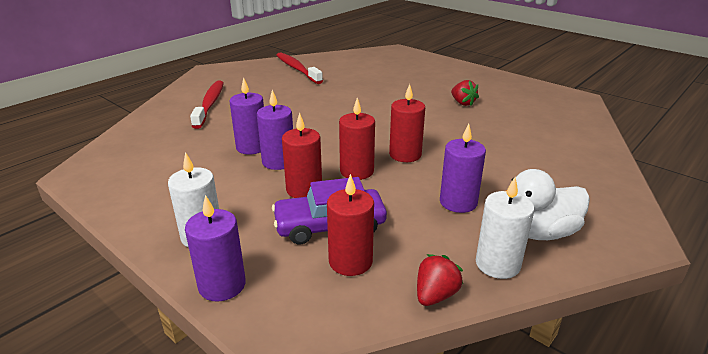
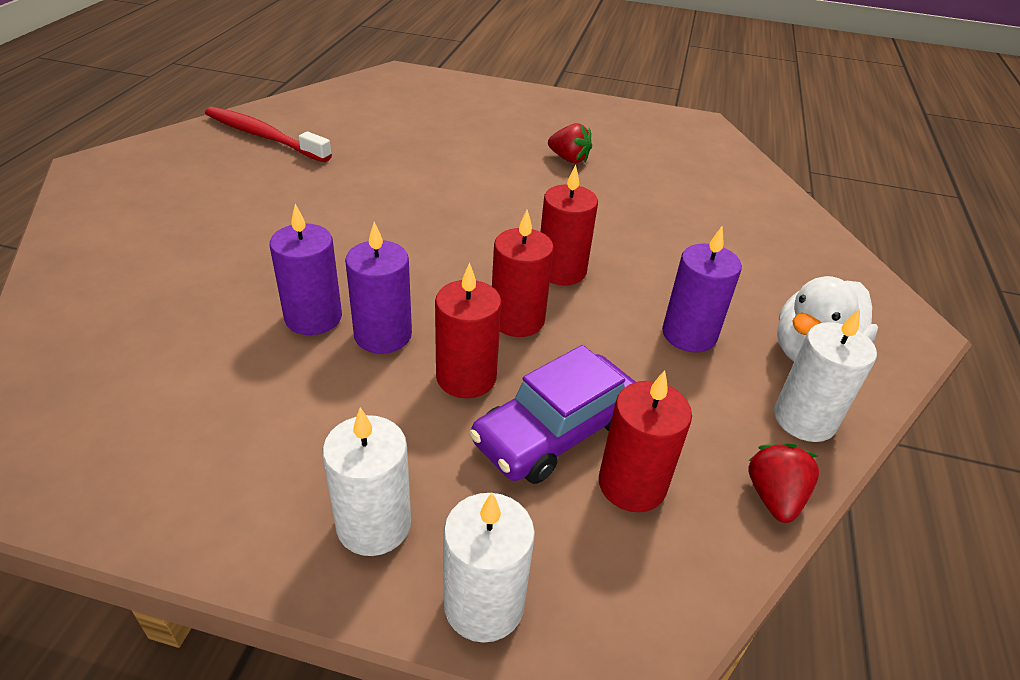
camera: 30 degrees left, 10 degrees up
purple candle [185,195,246,302] -> white candle [443,493,535,643]
red toothbrush [190,80,224,129] -> none

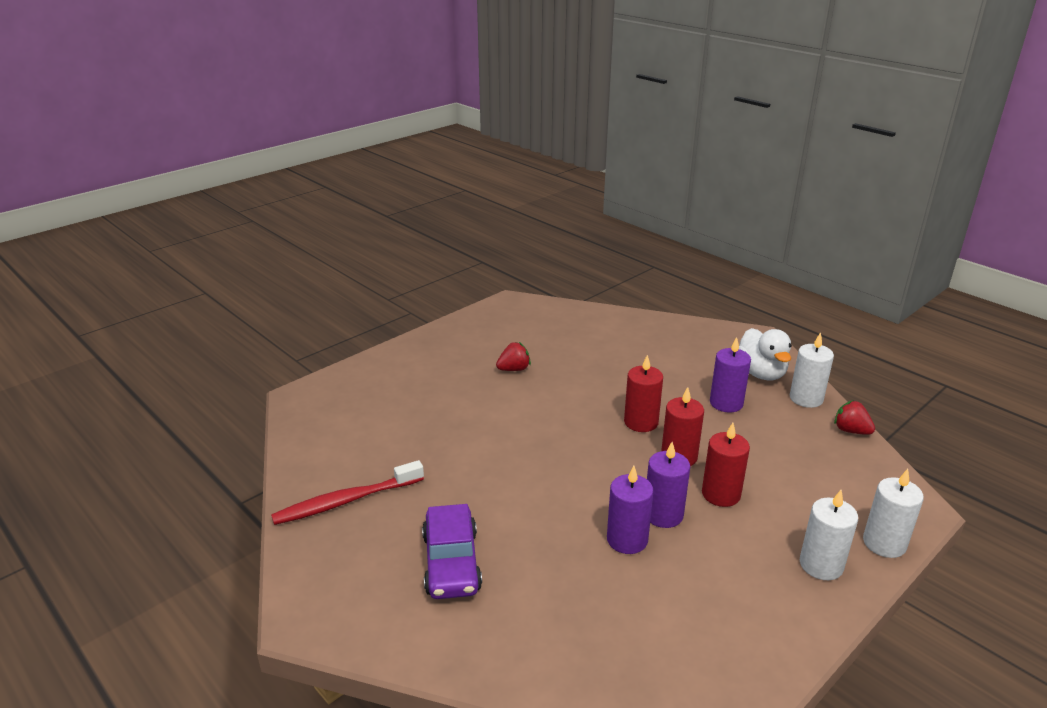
camera: 55 degrees left, 10 degrees down
purple car [470,345,635,484] -> purple car moved to [422,504,482,599]
red candle [599,370,692,512] -> none

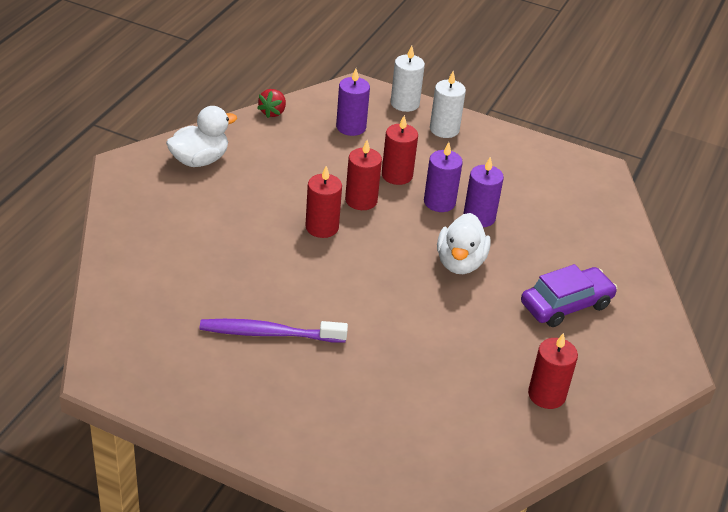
camera: 115 degrees left, 10 degrees up
red toothbrush [271,460,424,525] -> red candle [528,333,578,409]
red strawberry [496,342,531,371] -> purple toothbrush [200,319,348,343]
purple candle [710,337,751,413] -> purple candle moved to [336,69,370,136]
white candle [790,332,834,408] -> none
none -> white duck [437,213,491,274]

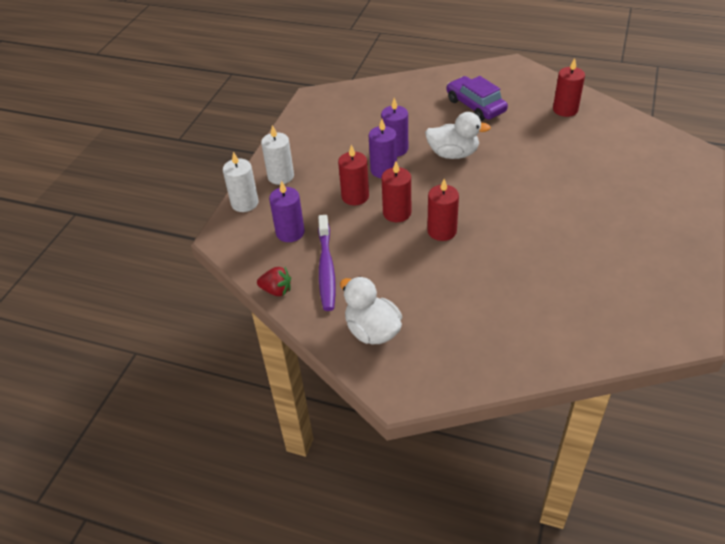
camera: 90 degrees left, 5 degrees up
purple toothbrush [200,319,348,343] -> purple toothbrush moved to [318,215,336,311]

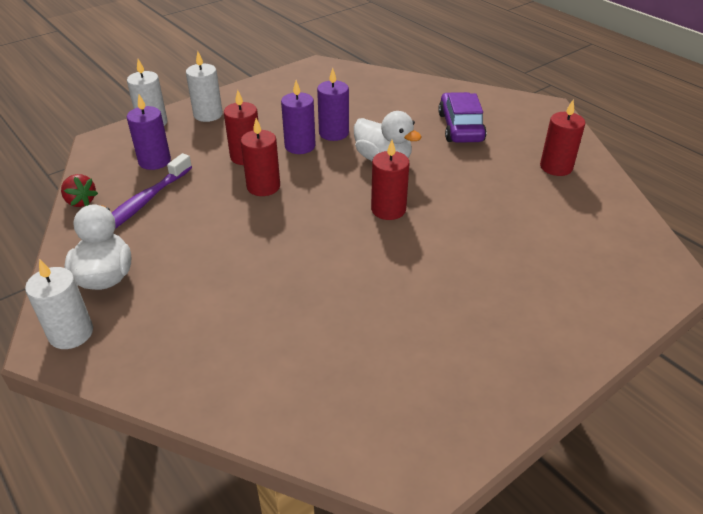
camera: 30 degrees right, 5 degrees down
red candle [427,179,459,241] -> red candle moved to [371,140,409,220]
none -> white candle [25,259,93,349]

